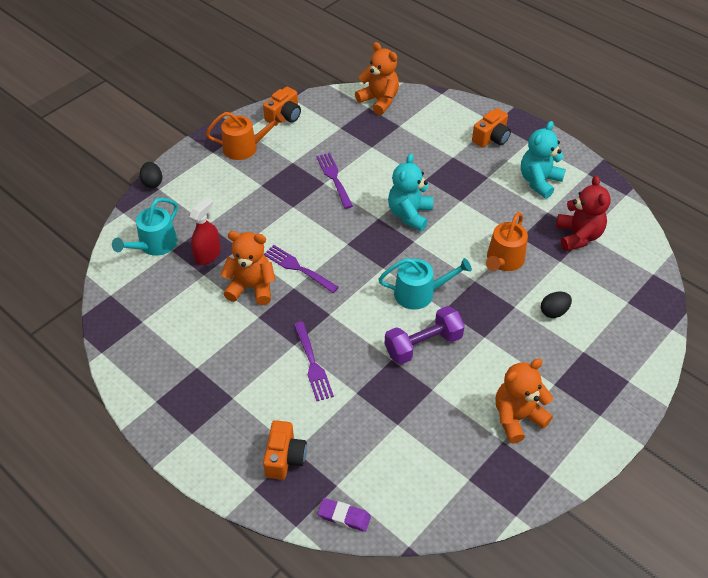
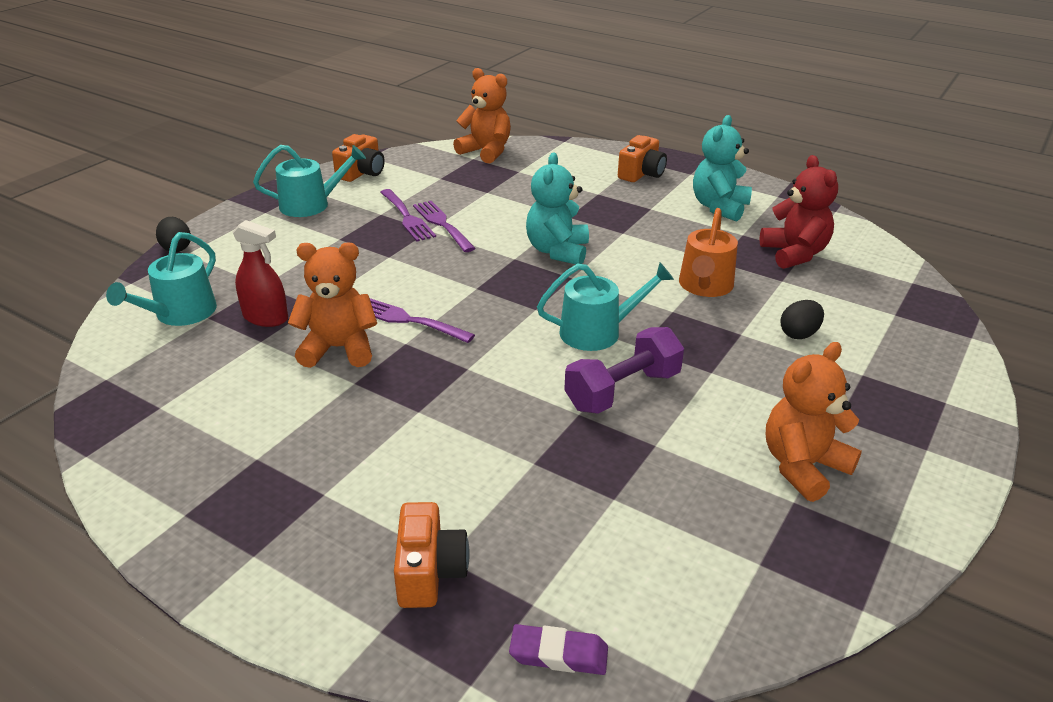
camera: 10 degrees left, 15 degrees down
red spray bottle [189,197,221,265] -> red spray bottle turned 90 degrees clockwise [233,220,288,327]
orange watering can [206,112,285,160] -> turquoise watering can [253,145,366,217]
purple fork [294,322,334,401] -> purple fork moved to [380,189,436,242]

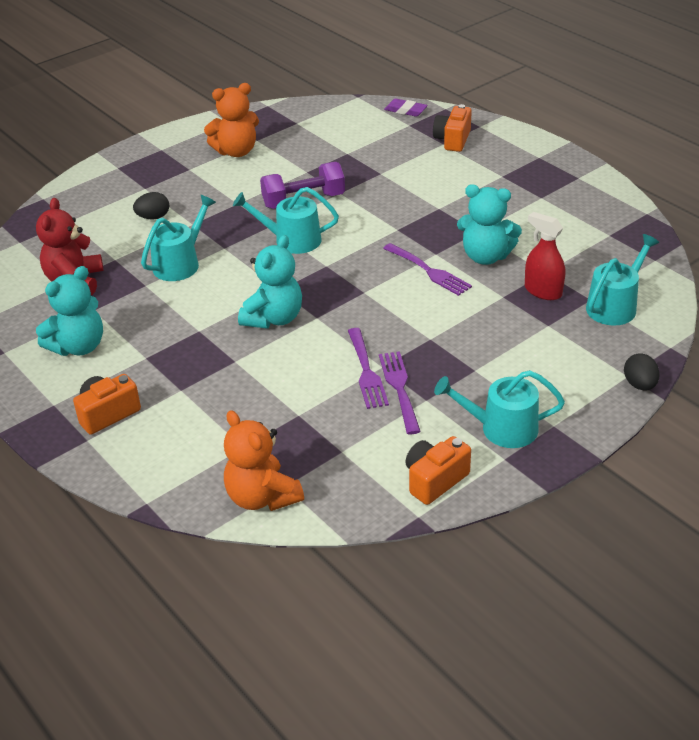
camera: 160 degrees left, 5 degrees up
orange teddy bear [288,242,377,368] -> turquoise teddy bear [457,184,522,265]
orange watering can [679,208,738,297] -> turquoise watering can [141,195,216,281]

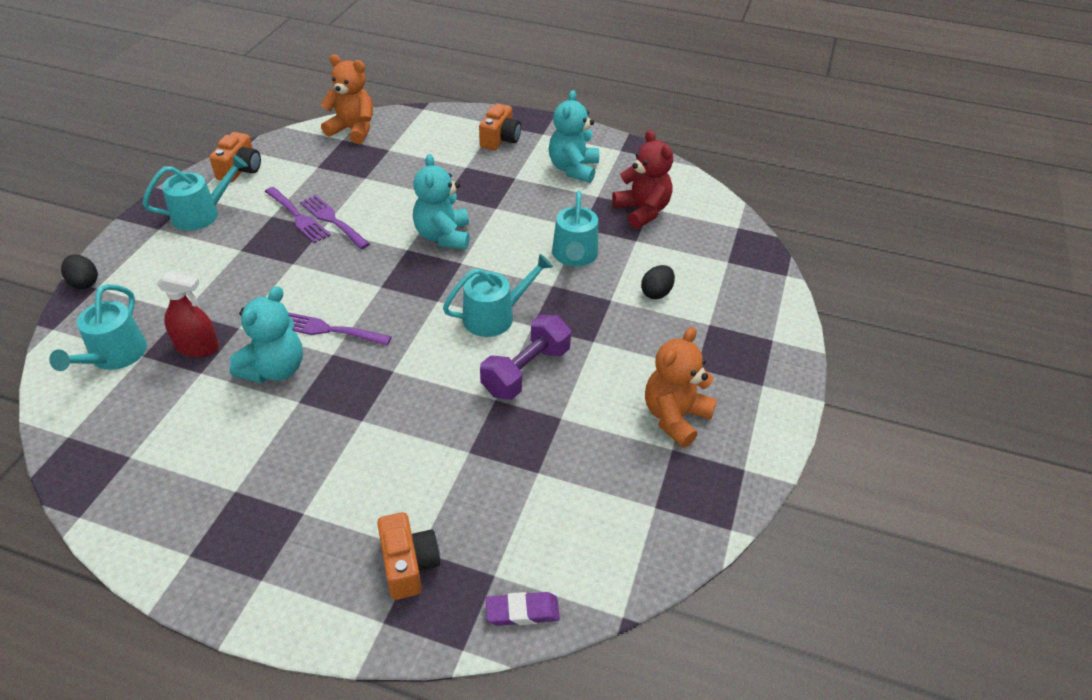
camera: 145 degrees right, 5 degrees up
turquoise teddy bear [457,184,522,265] -> turquoise teddy bear turned 135 degrees clockwise [230,286,303,383]

